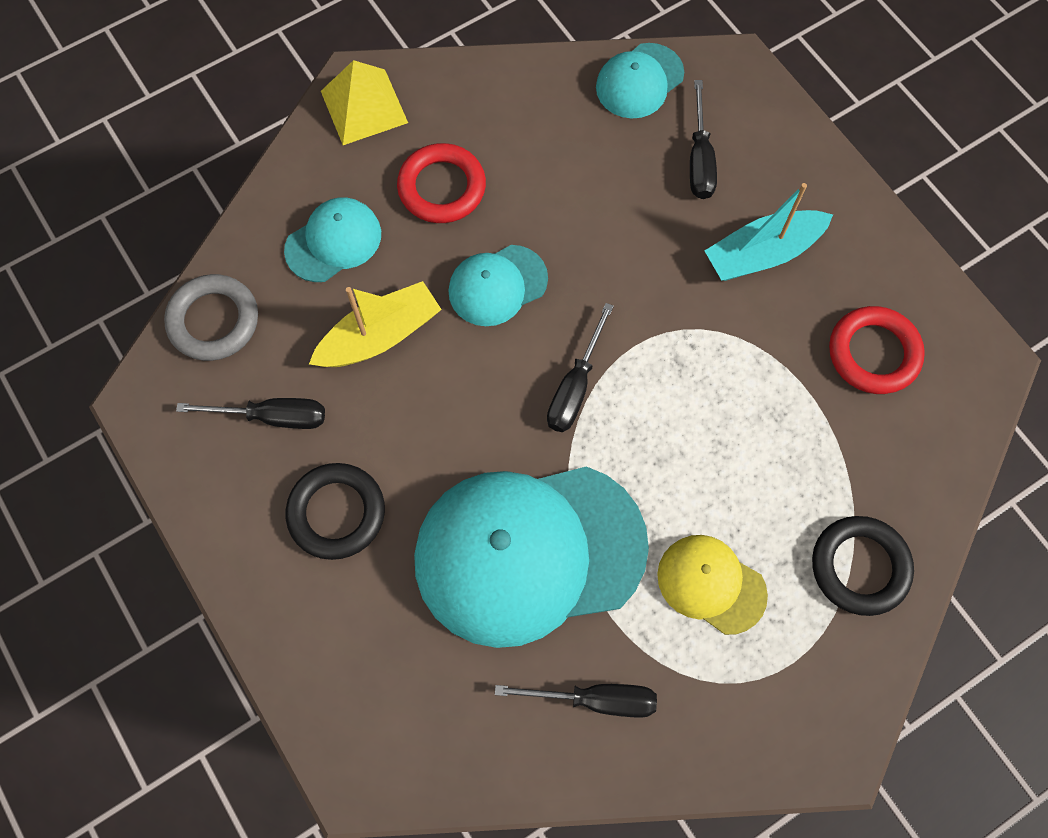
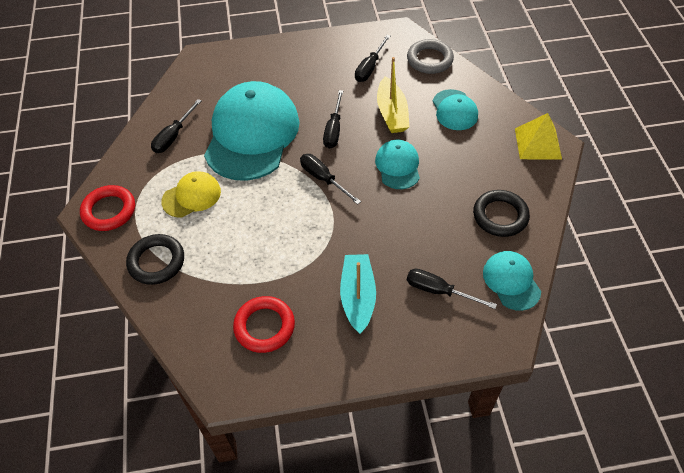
camera: 115 degrees right, 15 degrees down
black ring [286,463,385,560] -> black ring moved to [473,190,530,237]
red ring [397,143,486,223] -> red ring moved to [80,185,135,231]
none -> black screwdriver [323,90,343,149]

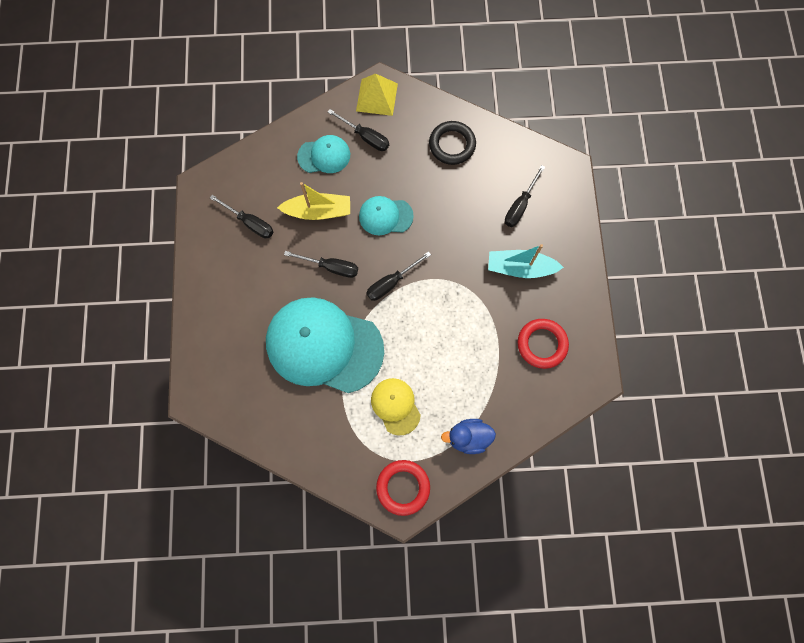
camera: 85 degrees left, 20 degrees up
black ring [126,234,184,285] -> blue duck [441,419,496,454]
black screwdriver [151,99,202,153] -> black screwdriver moved to [328,109,389,151]
grey ring [407,39,454,74] -> none
turquoise cap [483,251,541,311] -> none

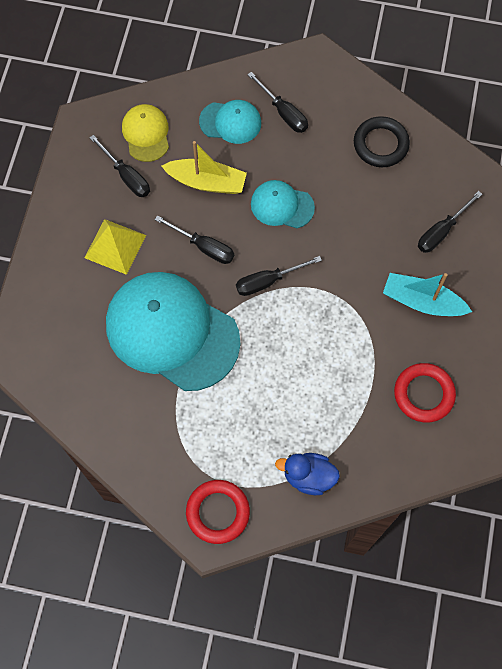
camera: 15 degrees right, 5 degrees down
yellow pyramid [356,73,398,116] -> yellow pyramid moved to [85,219,146,275]
yellow cap [371,378,421,435] -> yellow cap moved to [122,104,169,162]

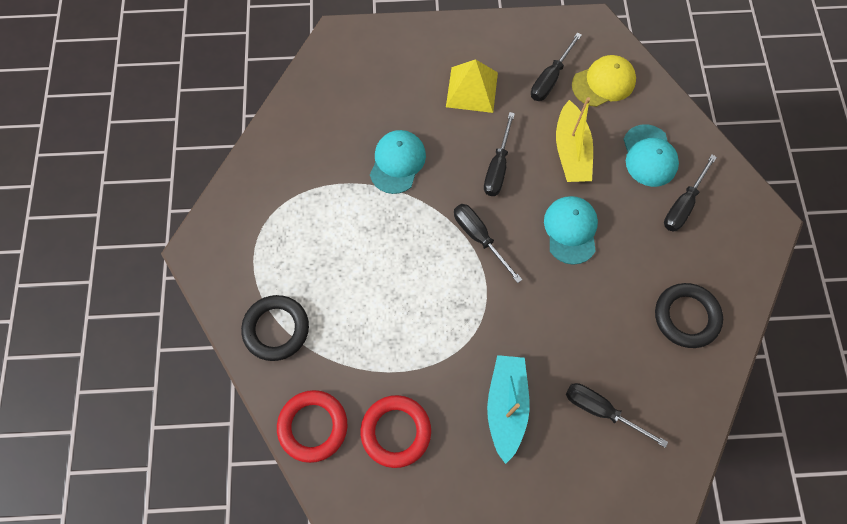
camera: 75 degrees right, 0 degrees up
turquoise cap [106,272,241,391] -> turquoise cap [370,130,426,194], size x0.48
red ring [186,480,250,544] -> red ring moved to [277,390,347,463]
blue duck [275,453,340,495] -> black ring [241,295,309,361]

